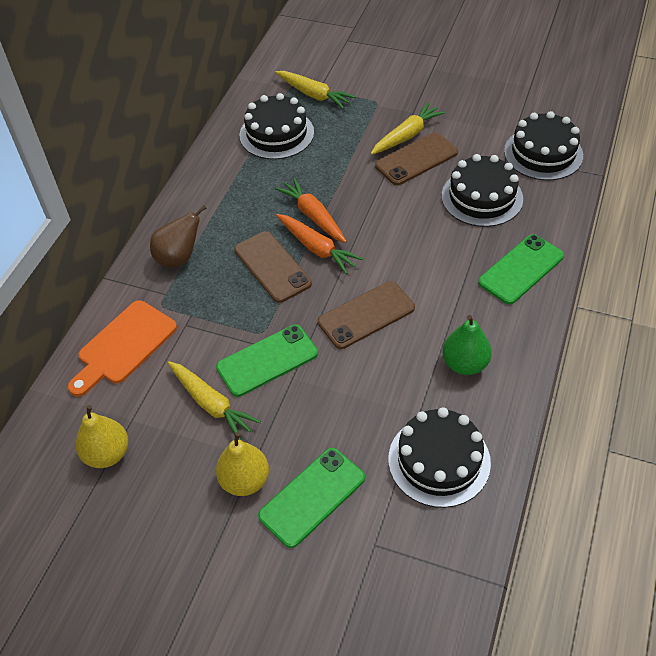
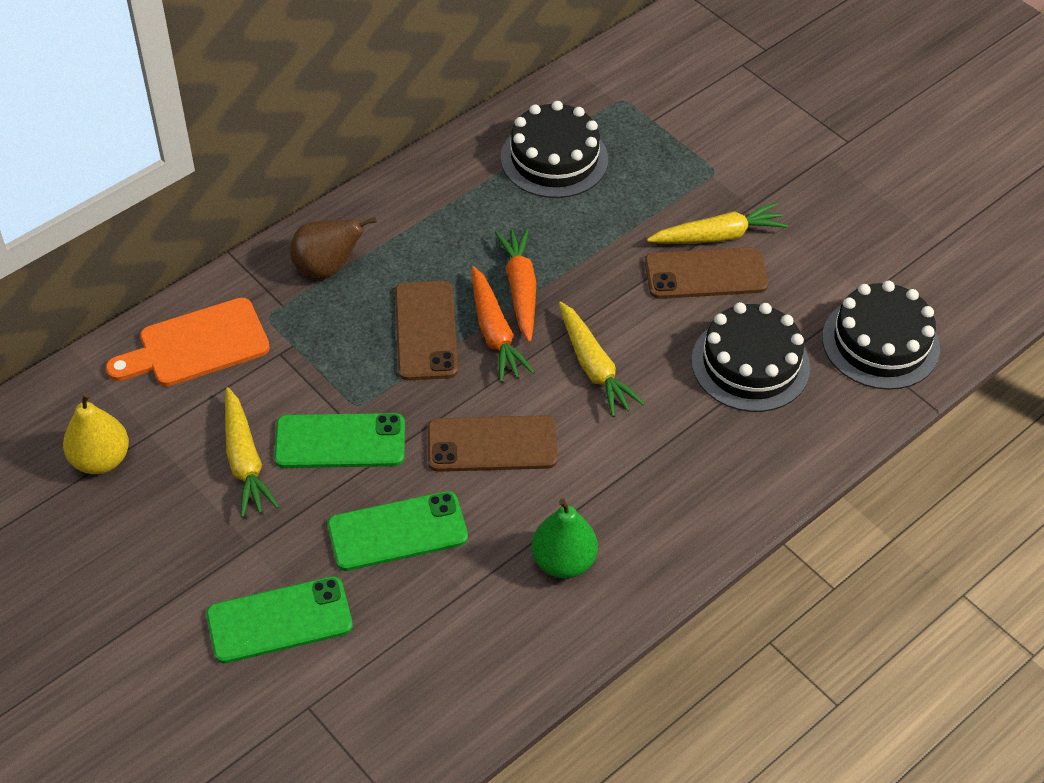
camera: 25 degrees right, 0 degrees up
yellow pear [216,432,269,496] -> none
yellow carrot [275,71,356,109] -> yellow carrot moved to [559,302,645,417]
black cake [388,407,491,508] -> none
green phone [478,234,564,305] -> green phone moved to [327,491,468,571]

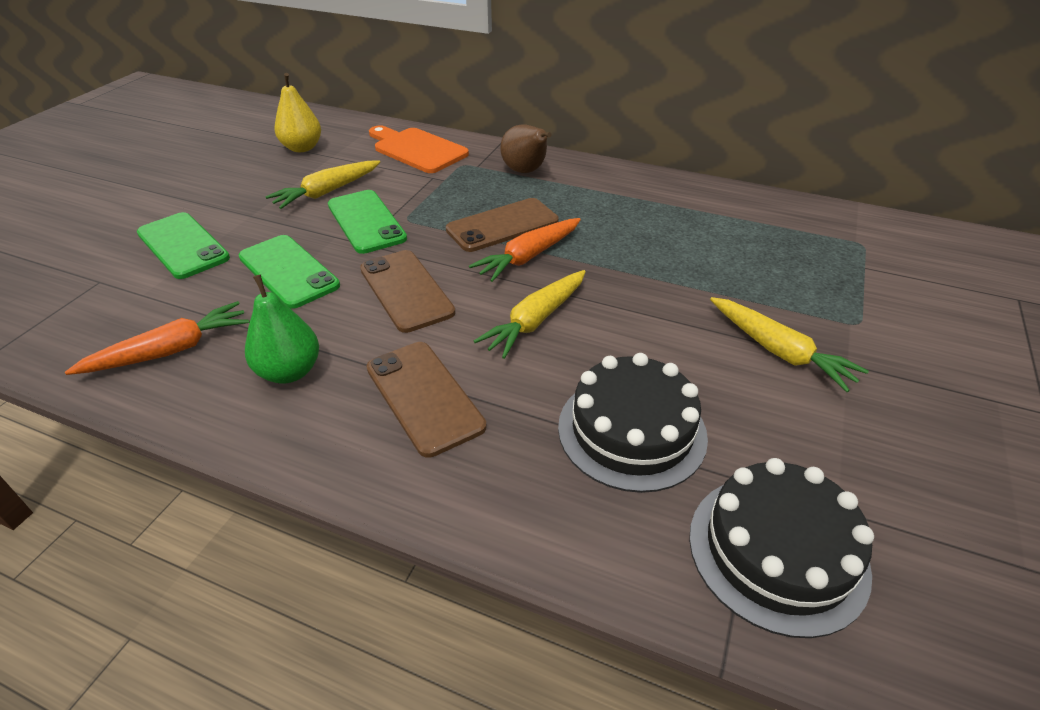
camera: 65 degrees right, 10 degrees down
orange carrot [495,228,536,342] -> orange carrot moved to [65,301,249,375]
black cake [501,101,608,198] -> none
brown phone [645,247,768,299] -> brown phone moved to [366,342,487,458]

